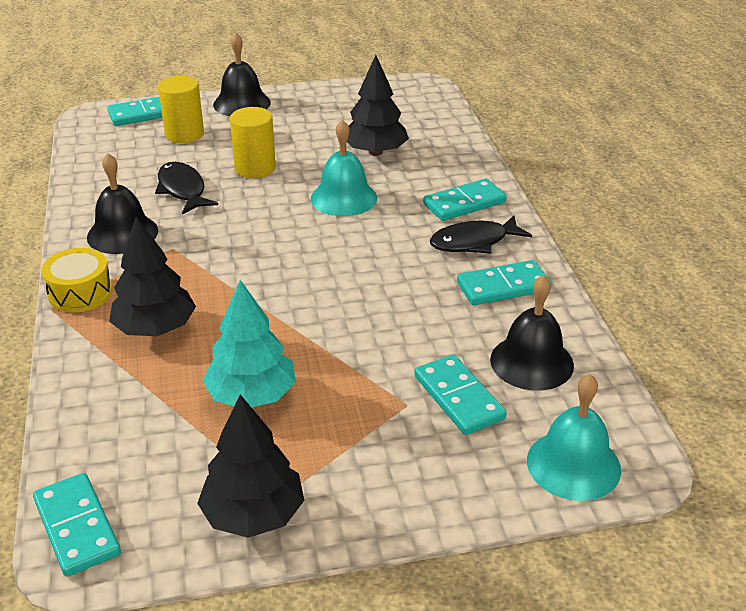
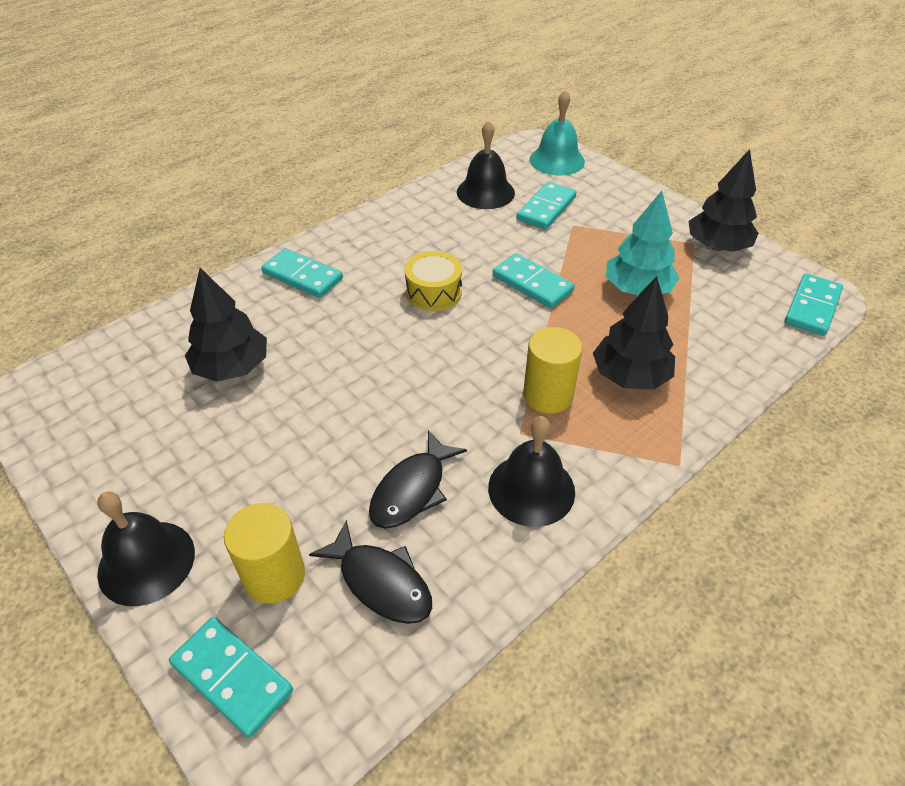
camera: 120 degrees left, 10 degrees up
yellow drum [41,248,112,313] -> yellow drum moved to [405,251,462,311]
yellow cylinder [230,107,276,178] -> yellow cylinder moved to [523,327,583,413]
turquoise bell [311,120,377,216] -> none
black fish [430,215,532,254] -> black fish moved to [309,520,432,624]
turquoise domino [457,260,552,305] -> turquoise domino moved to [493,253,575,308]

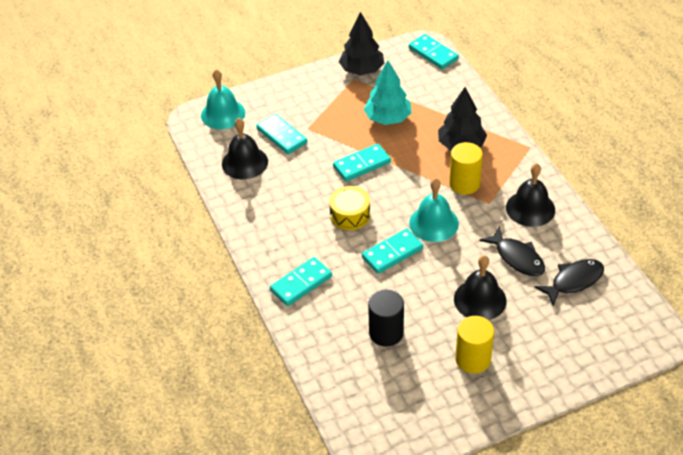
camera: 70 degrees left, 0 degrees up
black bell [97,491,195,606] -> black bell moved to [454,255,507,320]
turquoise domino [169,617,293,738] -> turquoise domino moved to [362,229,423,274]
black tree [185,268,267,382] -> black cylinder [368,290,404,347]
yellow cylinder [224,503,305,604] -> yellow cylinder moved to [455,316,494,374]
none -> turquoise bell [409,178,459,242]

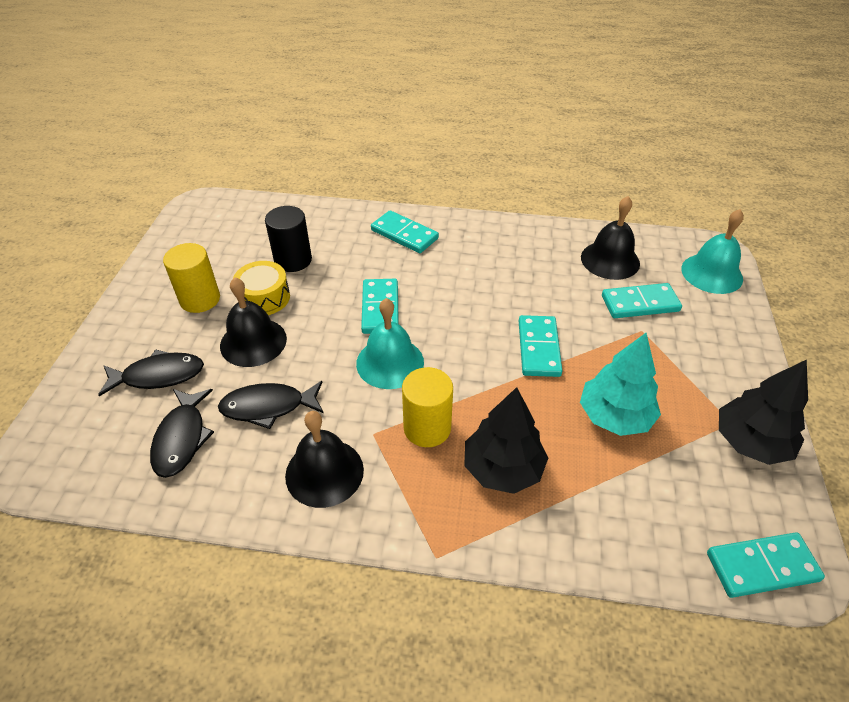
camera: 120 degrees right, 0 degrees up
turquoise domino [270,257,332,306] -> turquoise domino turned 45 degrees counterclockwise [371,210,439,253]
yellow drum [329,186,370,230] -> yellow drum moved to [233,261,290,315]
none -> black fish [98,349,204,396]

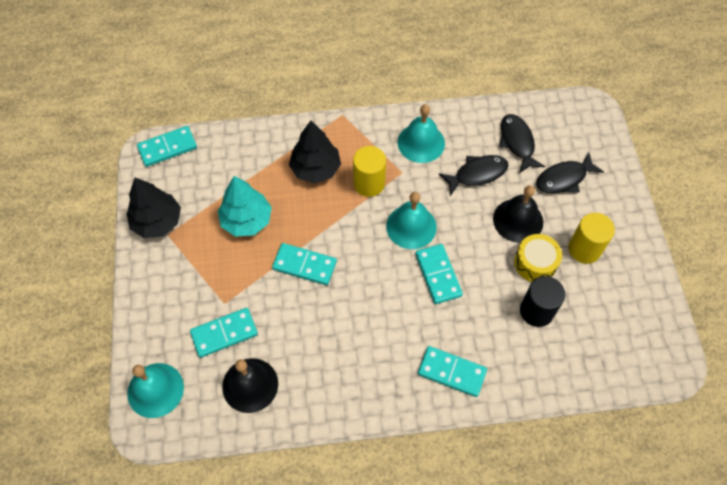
camera: 165 degrees right, 15 degrees up
black bell [285,411,364,508] -> turquoise bell [397,104,445,163]
turquoise domino [519,315,562,377] -> turquoise domino turned 60 degrees counterclockwise [272,243,337,285]

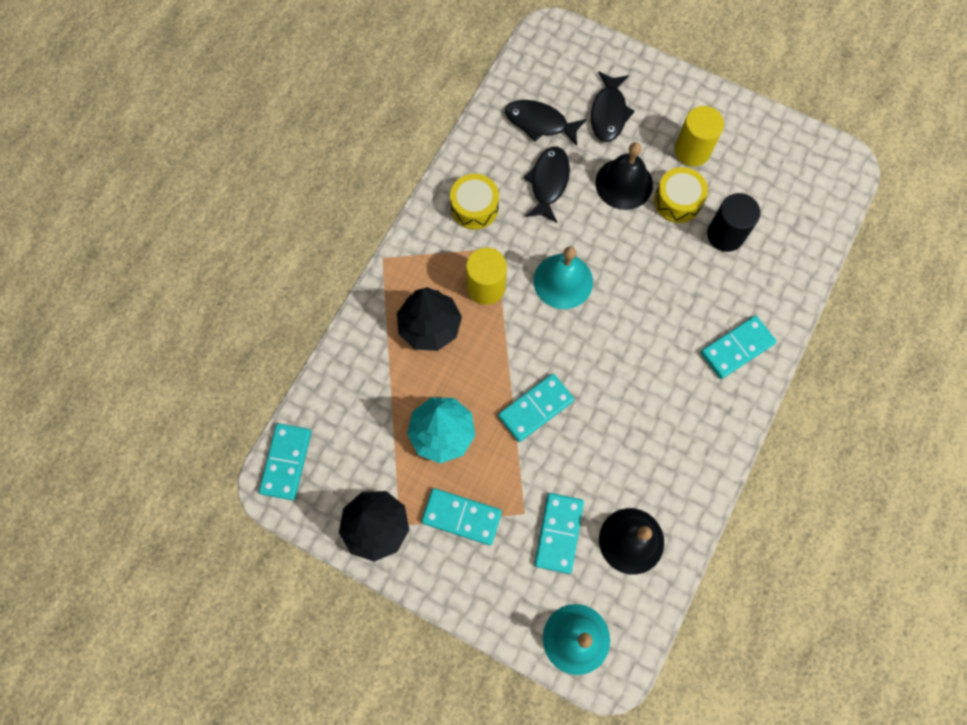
camera: 55 degrees left, 10 degrees up
turquoise bell [397,104,445,163] -> yellow drum [450,174,499,229]
turquoise domino [415,244,463,304] -> turquoise domino moved to [421,488,502,545]

